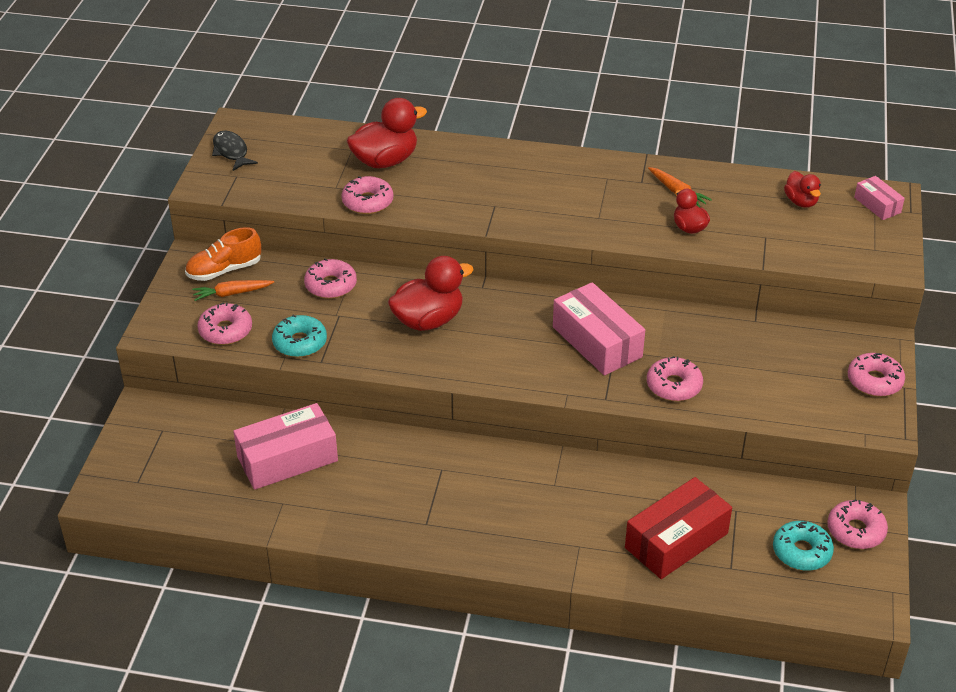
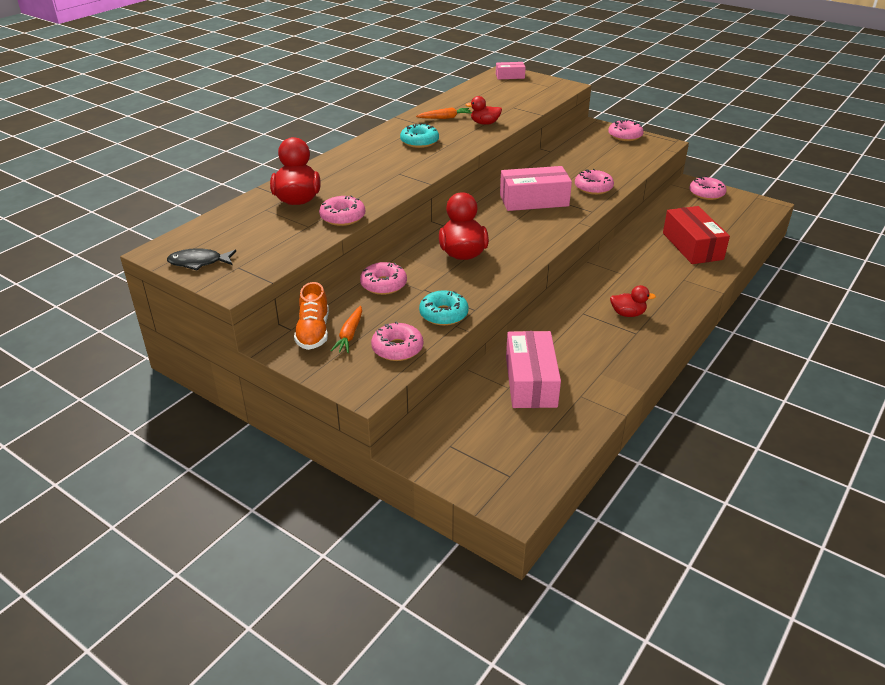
camera: 65 degrees left, 5 degrees down
turquoise donut [773,521,834,571] -> turquoise donut moved to [400,123,439,148]
red duck [784,171,821,208] -> red duck moved to [610,285,656,317]

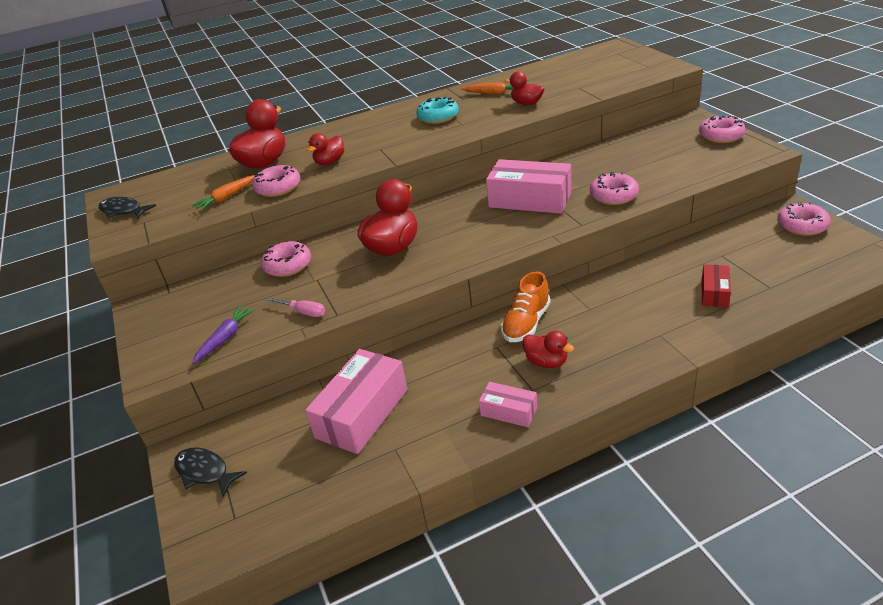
camera: 35 degrees right, 0 degrees up
orange shoe [294,282,329,350] -> orange shoe moved to [501,271,550,342]
orange carrot [331,306,362,353] -> orange carrot moved to [192,175,255,211]
pink donut [371,322,423,361] -> purple carrot [192,306,255,364]
turquoise donut [419,290,469,326] -> pink screwdriver [266,297,325,317]
pink box [496,62,526,79] -> pink box moved to [479,382,537,427]
red box [663,206,730,264] -> red box [702,264,731,307], size x0.53
none -> black fish [174,447,247,497]
none -> red duck [307,133,344,165]

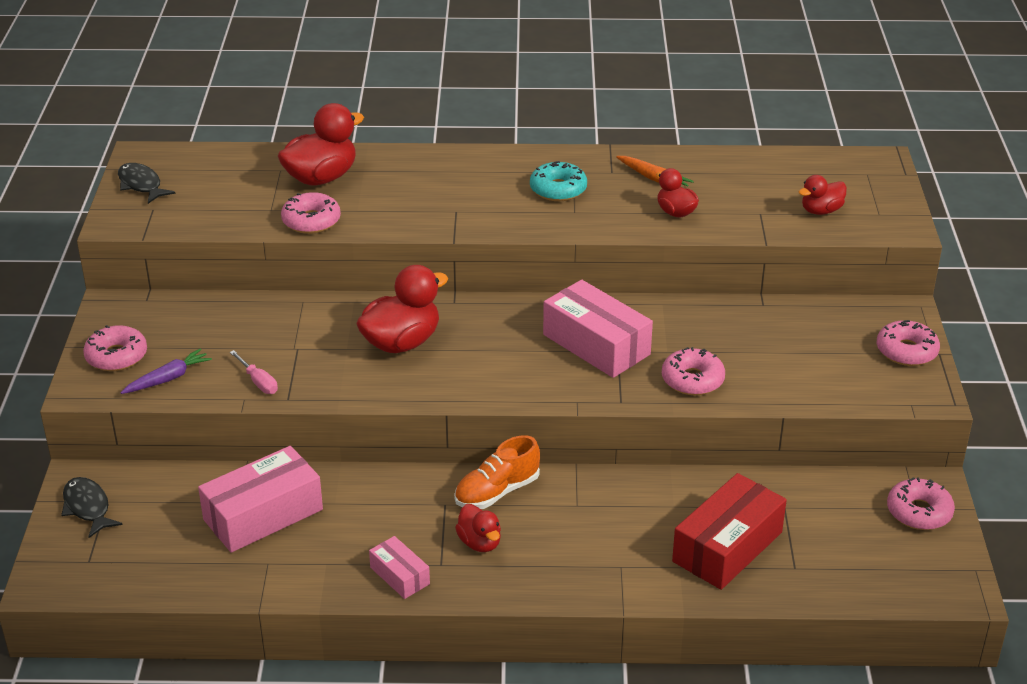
camera: 20 degrees right, 0 degrees up
orange carrot [192,175,255,211] -> none
pink donut [261,241,311,277] -> pink donut moved to [83,325,147,371]
red duck [307,133,344,165] -> red duck moved to [799,175,847,215]
red box [702,264,731,307] -> red box [672,473,787,590], size x1.90

